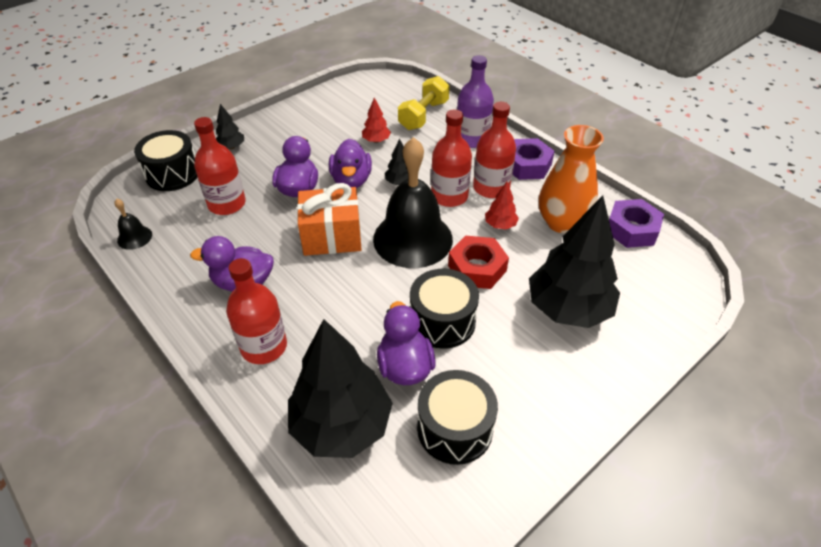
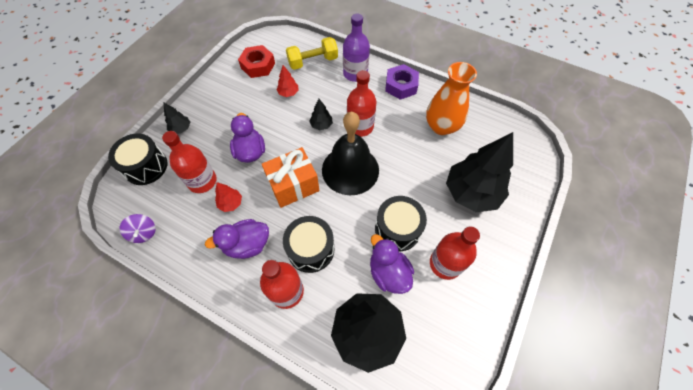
camera: 20 degrees left, 15 degrees up
black bell [114,199,152,250] -> purple spinning top [119,214,156,243]
purple duck [329,139,372,188] -> none
yellow dumbbell [398,76,450,130] -> yellow dumbbell turned 60 degrees clockwise [286,37,338,70]
black drum [417,370,498,465] -> black drum moved to [283,216,334,273]
red nut [448,236,509,289] -> red nut moved to [238,45,275,78]
red bottle [473,102,516,198] -> red bottle moved to [430,227,480,280]
red tree [485,182,519,229] -> red tree moved to [215,182,242,212]
purple nut [609,199,664,248] -> none

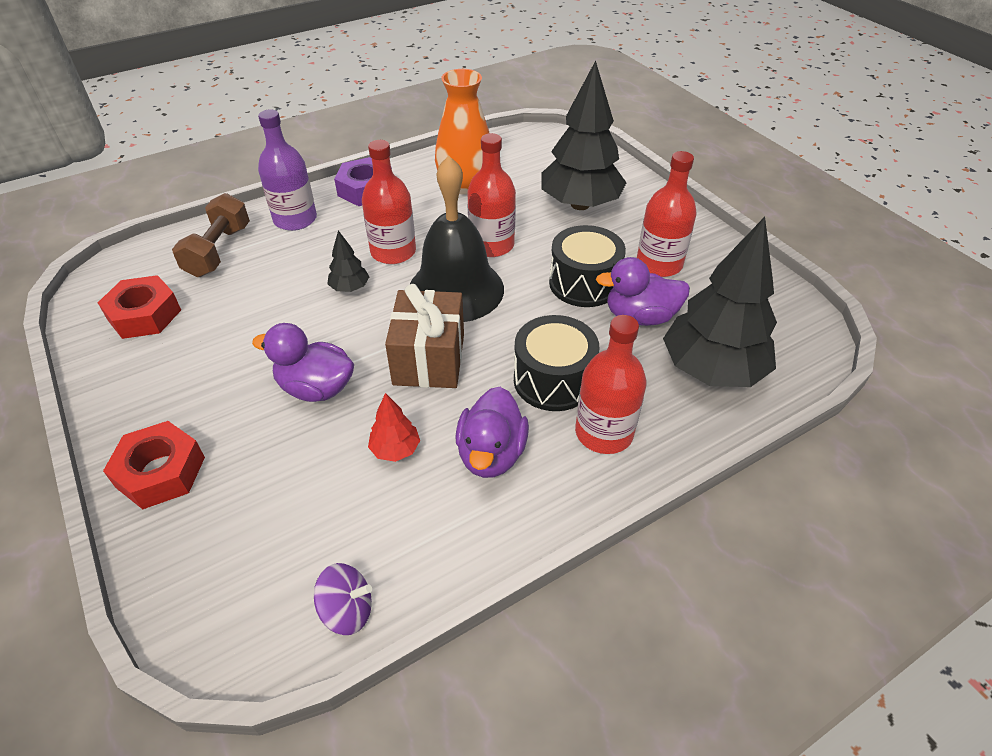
camera: 60 degrees left, 15 degrees down
black drum [108,134,168,185] -> none
red bottle [162,131,217,193] -> red bottle moved to [467,133,516,257]
black tree [163,102,191,134] -> red nut [103,421,205,509]
orange gift [262,147,320,208] -> brown gift [385,284,464,388]
red tree [276,65,299,97] -> none
yellow dumbbell [286,37,338,70] -> brown dumbbell [172,193,250,277]

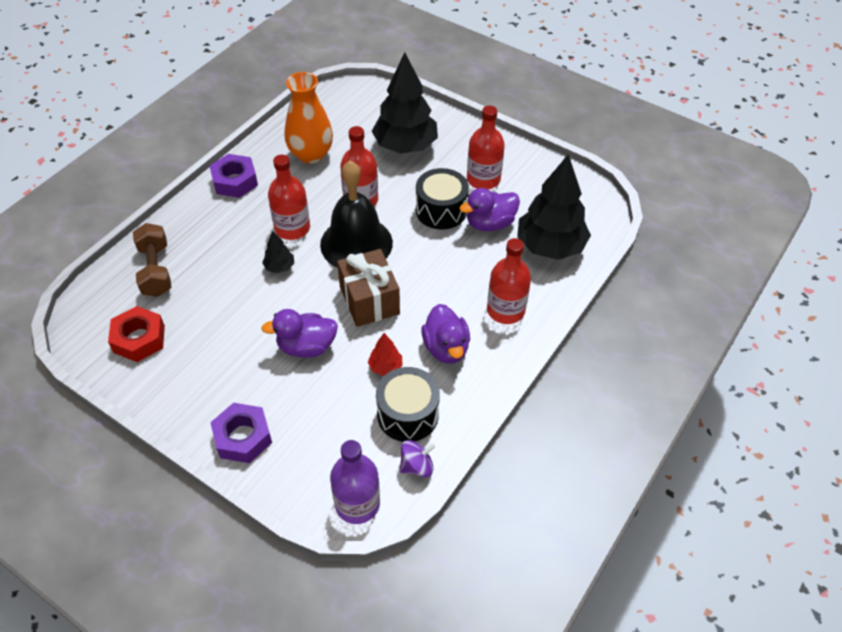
camera: 25 degrees left, 5 degrees up
red nut [103,421,205,509] -> purple nut [210,403,272,463]
purple bottle [258,109,317,231] -> purple bottle moved to [330,440,380,524]
black drum [514,315,599,411] -> black drum moved to [376,367,440,442]

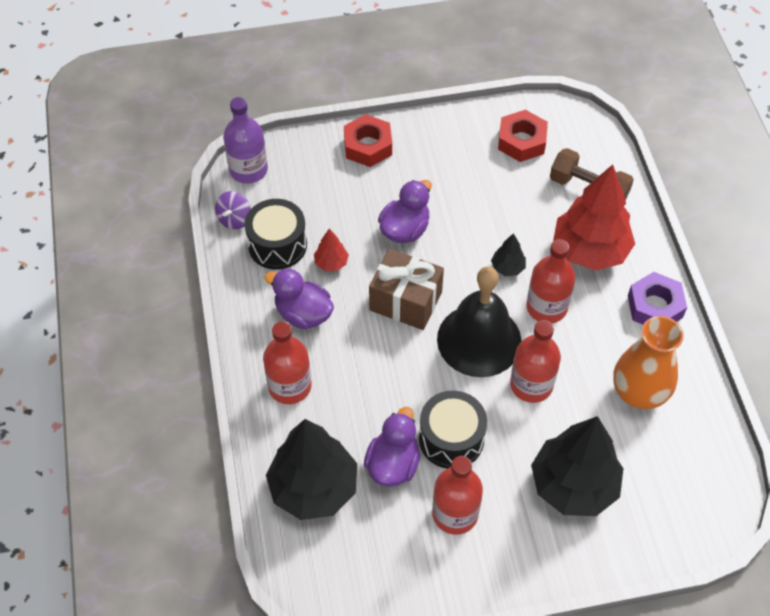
camera: 135 degrees right, 5 degrees up
purple nut [210,403,272,463] -> red nut [344,114,392,167]
none -> red tree [553,164,635,271]

